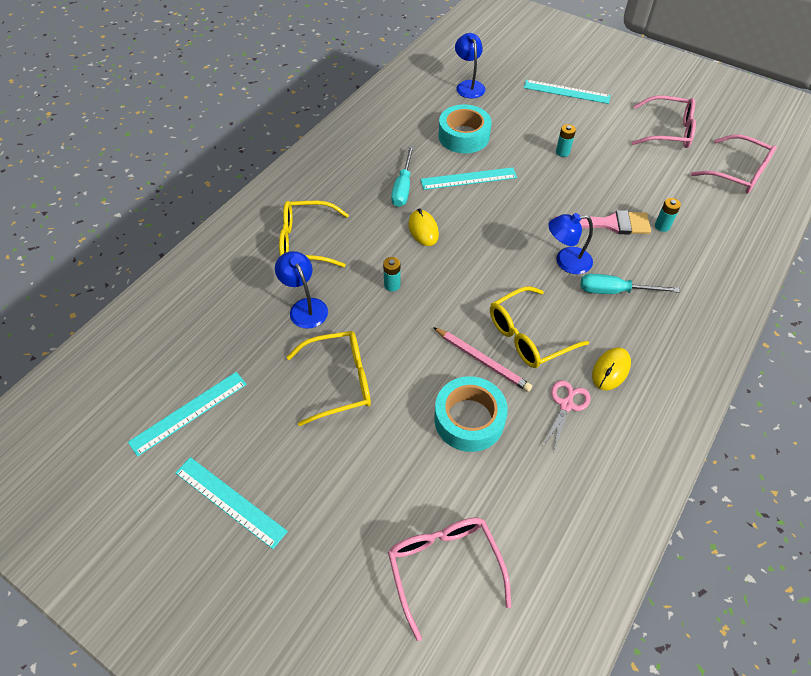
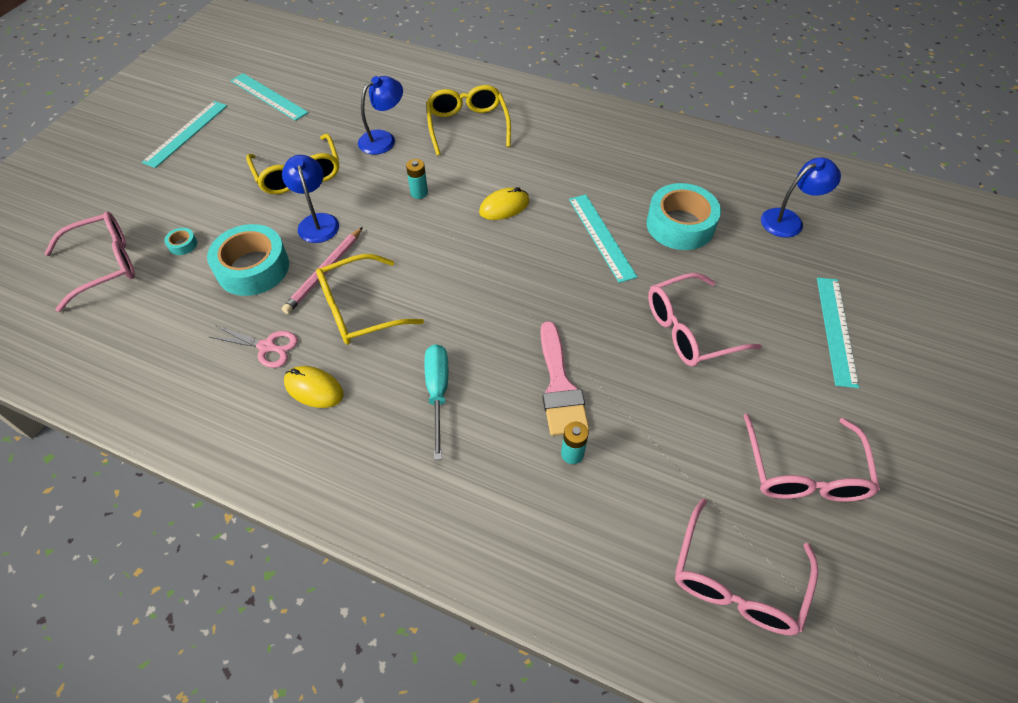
camera: 80 degrees right, 0 degrees up
turquoise screwdriver [391,146,414,207] -> none
yellow glasses [490,286,589,368] -> yellow glasses turned 75 degrees counterclockwise [316,254,424,345]
blue lamp [549,213,593,274] -> blue lamp moved to [282,155,339,243]
turquoise battery [556,124,576,157] -> pink glasses [648,273,762,366]
none -> turquoise tape [164,228,197,255]

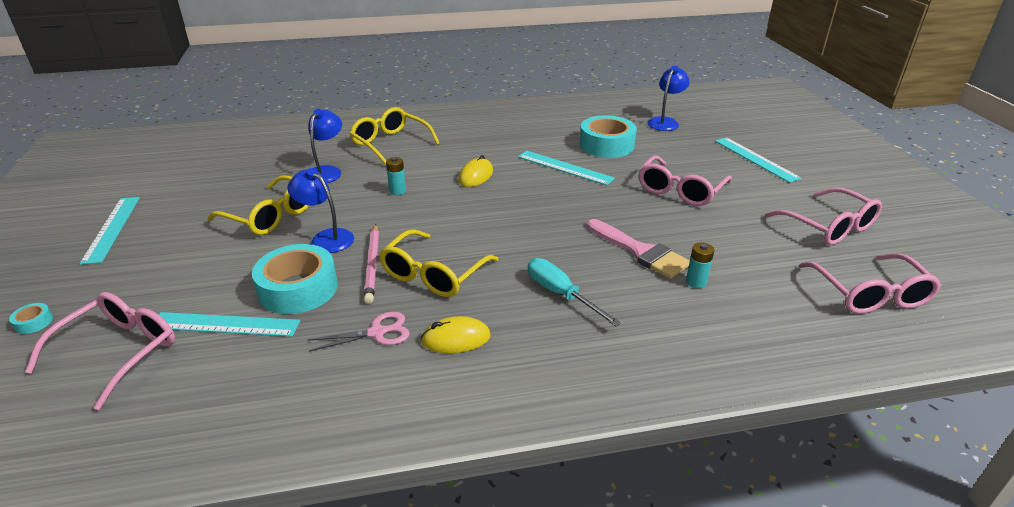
camera: 35 degrees left, 20 degrees down
turquoise tape [164,228,197,255] -> turquoise tape moved to [9,303,53,334]
turquoise ruler [230,73,308,121] -> turquoise ruler moved to [159,312,300,337]

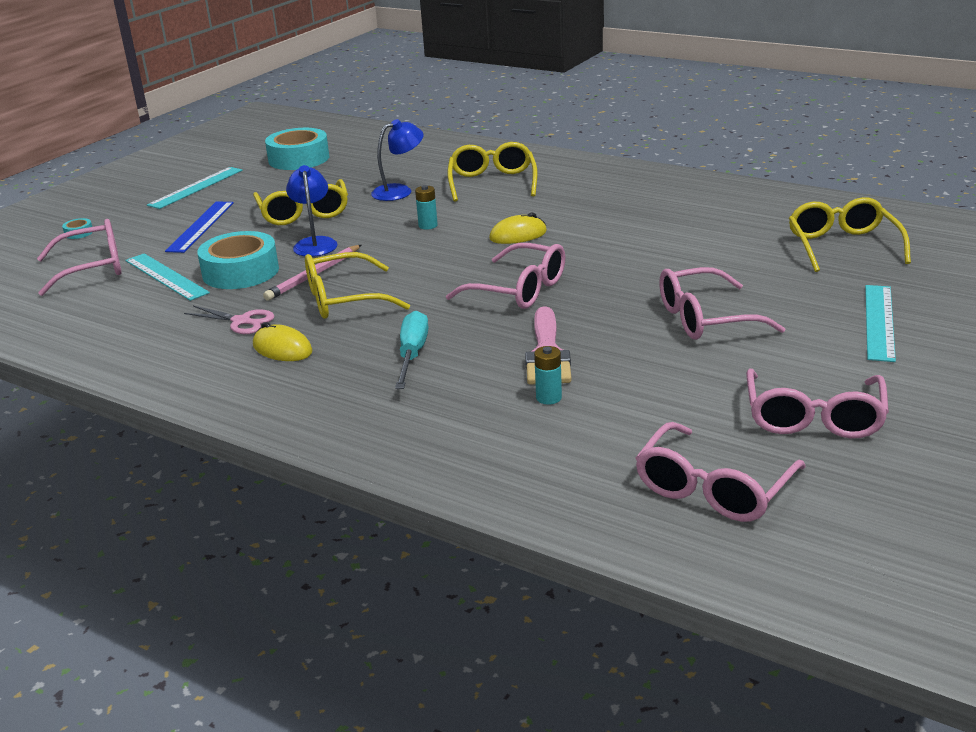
camera: 45 degrees right, 5 degrees down
turquoise ruler [518,151,615,185] -> none
turquoise tape [580,115,637,158] -> turquoise tape moved to [265,128,329,170]
blue lamp [647,66,690,131] -> yellow glasses [789,197,911,272]
none -> blue ruler [165,201,234,253]
none -> pink glasses [446,243,565,309]

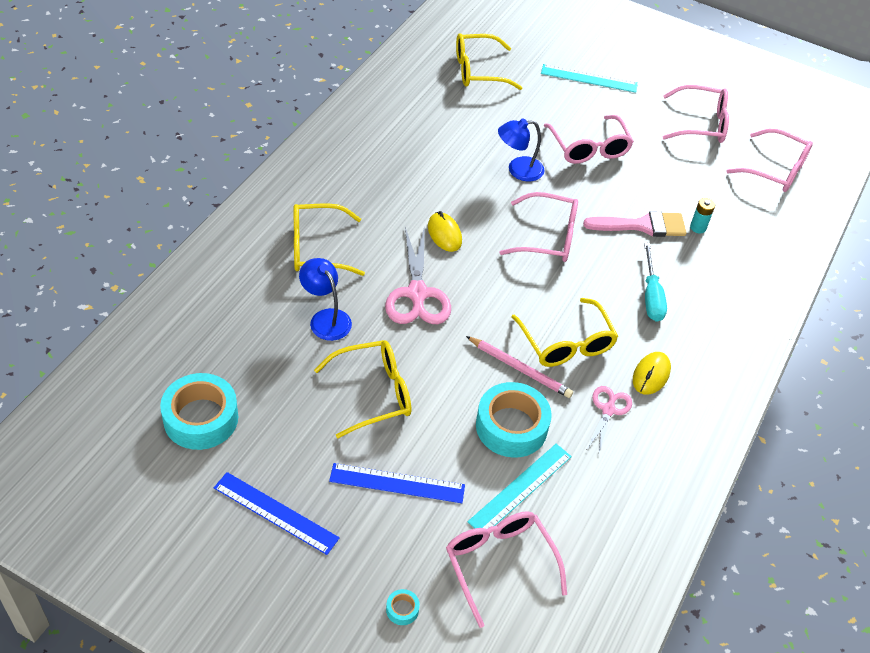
camera: 100 degrees left, 20 degrees up
turquoise ruler [147,167,243,209] -> blue ruler [214,472,340,555]
blue lamp [286,165,337,257] -> blue lamp moved to [498,118,544,181]
turquoise screwdriver [395,311,429,389] -> turquoise screwdriver turned 90 degrees counterclockwise [644,243,667,322]
turquoise battery [415,185,438,230] -> pink scissors [385,228,451,324]
pink glasses [446,243,565,309] -> pink glasses turned 75 degrees clockwise [499,192,578,262]

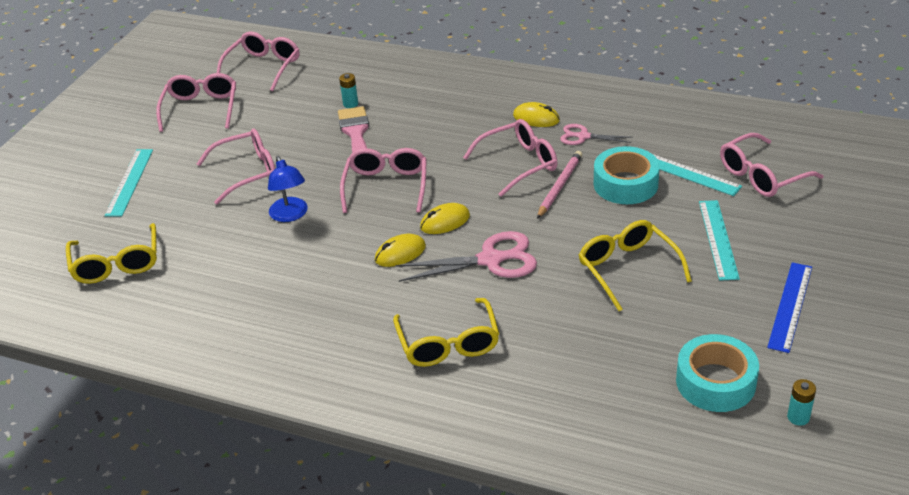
camera: 90 degrees left, 10 degrees down
blue lamp [299,258,352,341] -> none
blue ruler [329,463,465,503] -> turquoise ruler [699,200,740,281]
turquoise tape [386,589,420,625] -> none
yellow glasses [511,298,618,367] -> pink glasses [463,119,558,197]
turquoise screwdriver [644,243,667,322] -> none
none -> yellow mouse [420,203,470,234]
none -> turquoise battery [787,379,816,426]

